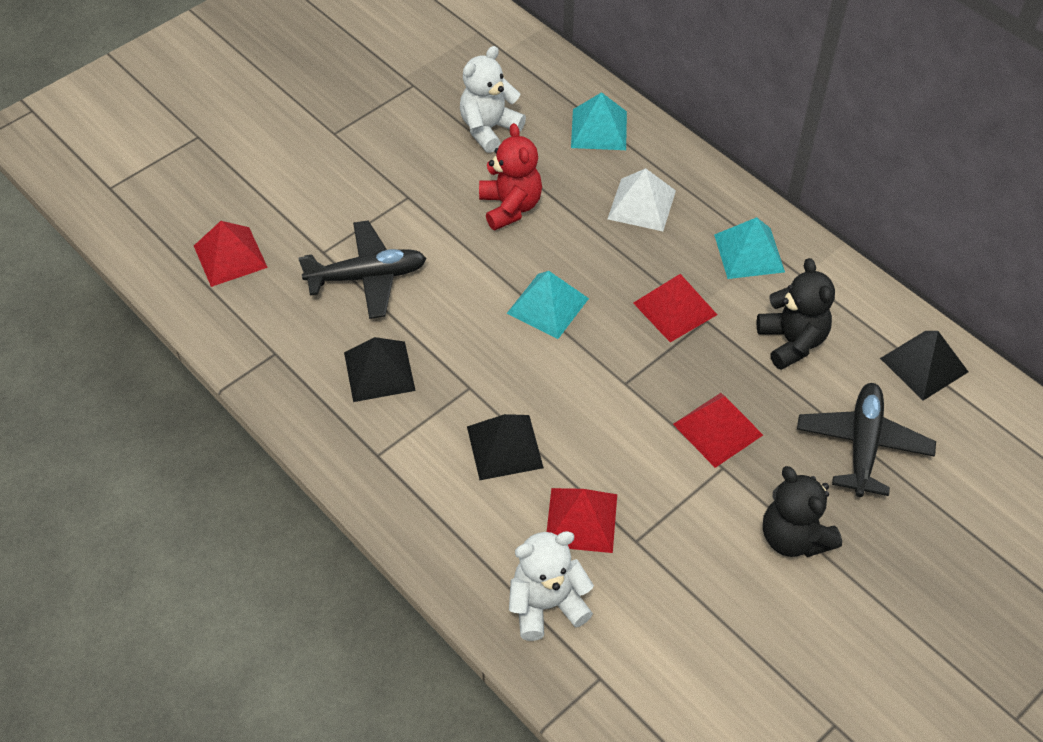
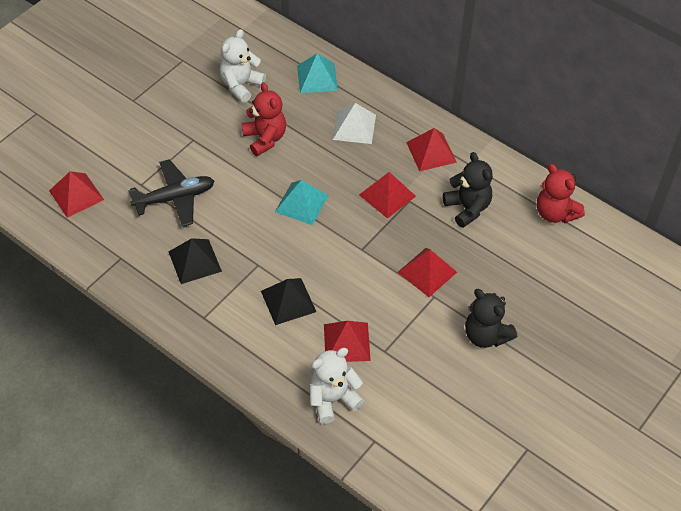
camera: 10 degrees left, 0 degrees up
turquoise pyramid [714,217,785,279] -> red pyramid [406,128,457,171]
black plane [797,383,936,497] -> none
black pyramid [880,331,968,401] -> red teddy bear [537,164,585,223]

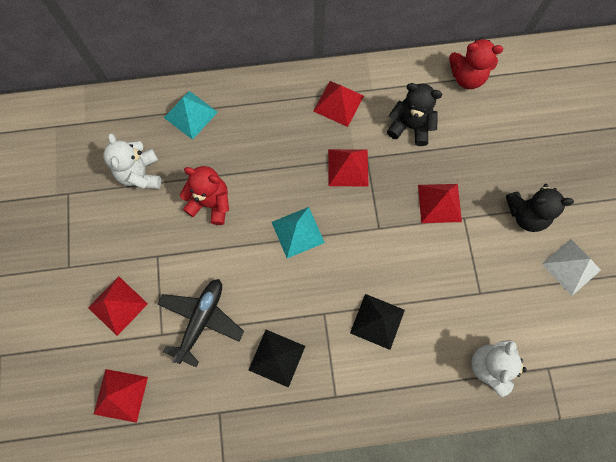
camera: 45 degrees left, 20 degrees up
red pyramid [324,321,371,362] -> red pyramid moved to [88,277,148,336]
white pyramid [333,103,376,144] -> white pyramid moved to [542,239,601,296]

